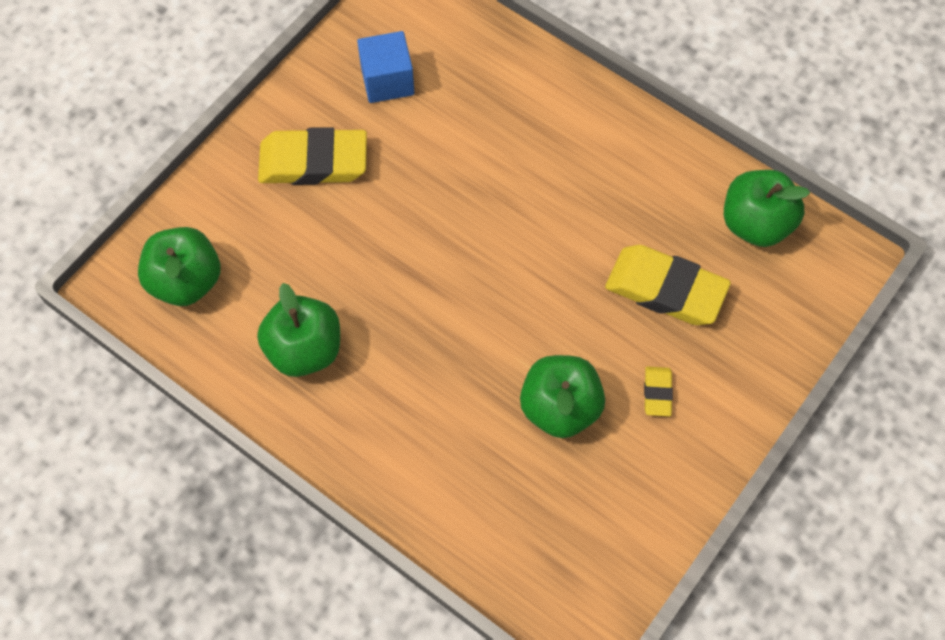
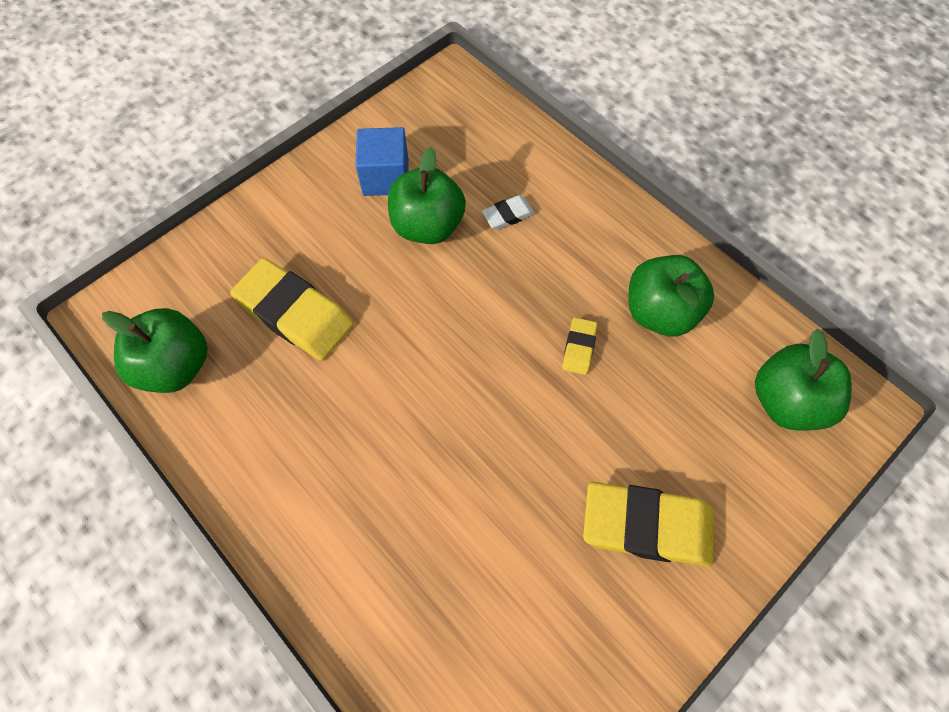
camera: 170 degrees left, 0 degrees up
blue cube [357,31,414,103] -> blue cube moved to [355,127,409,196]
yellow eraser [644,367,673,416] -> yellow eraser moved to [562,317,597,375]
none -> white eraser [482,195,535,230]

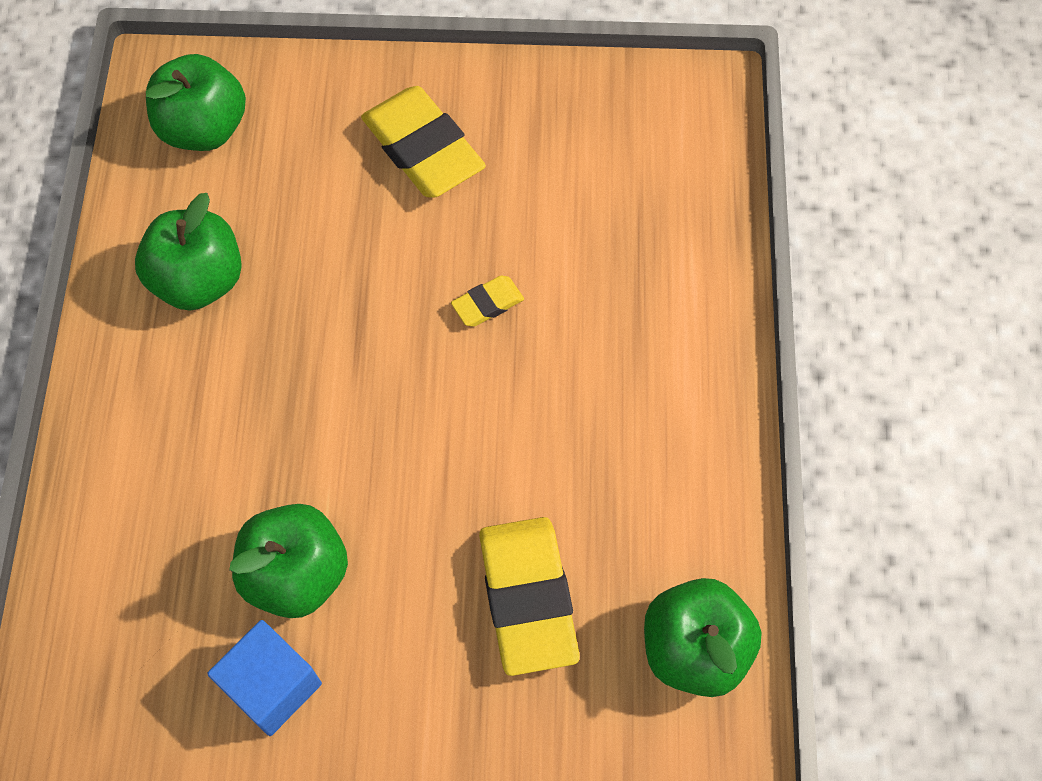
camera: 135 degrees left, 0 degrees up
white eraser [482,195,535,230] -> none
yellow eraser [562,317,597,375] -> yellow eraser moved to [451,276,524,327]

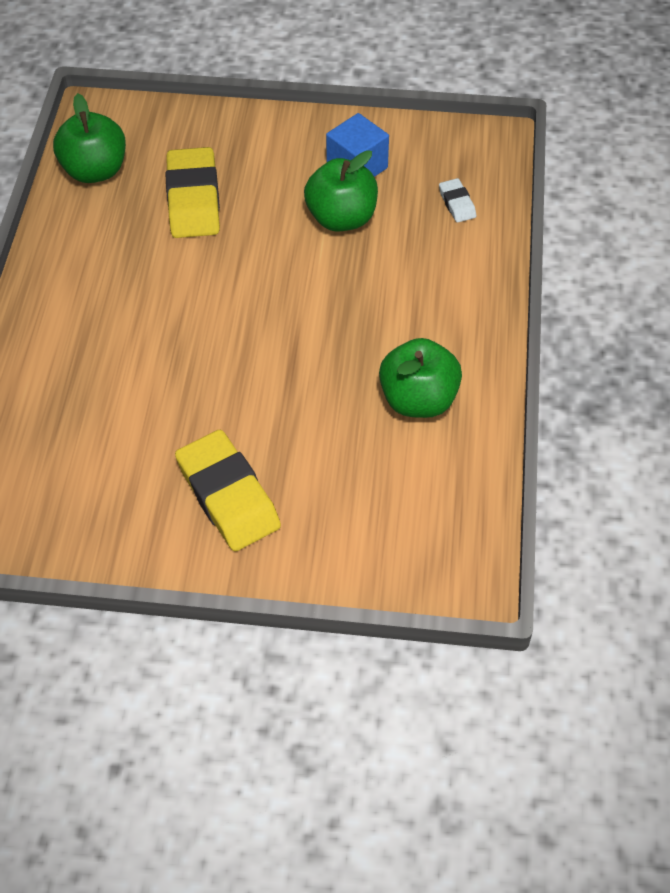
camera: 175 degrees left, 10 degrees down
green apple [146,54,246,151] -> none
yellow eraser [451,276,524,327] -> none
none -> white eraser [439,178,476,223]

